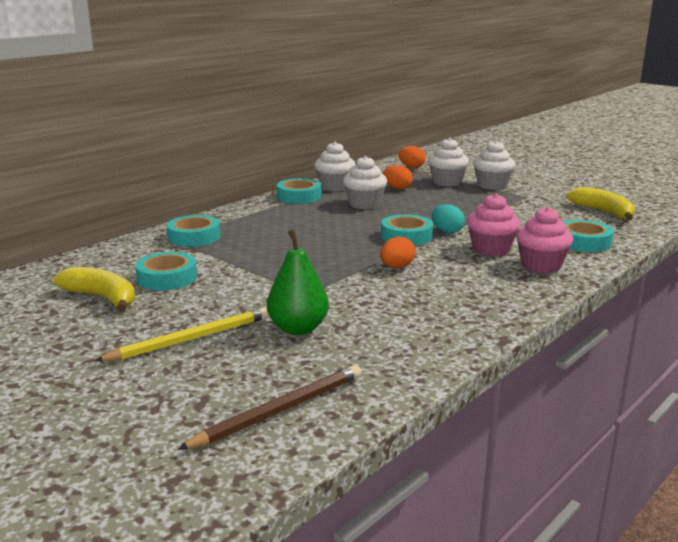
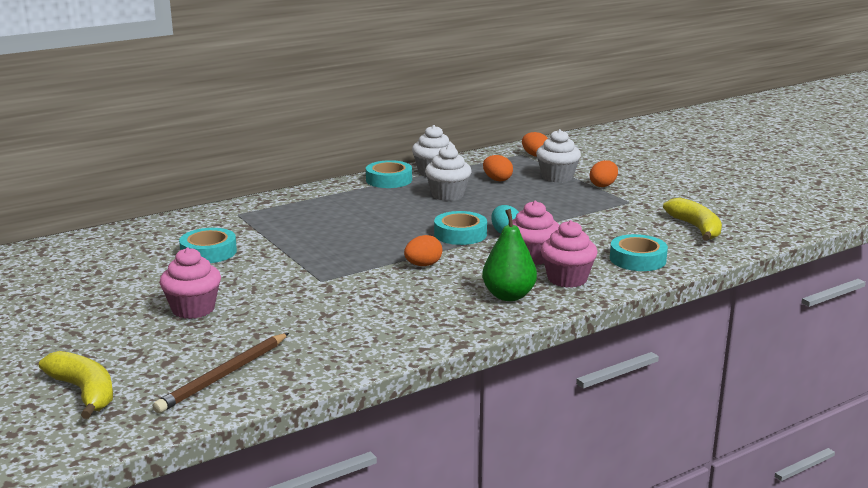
camera: 15 degrees right, 0 degrees up
yellow banana [53,267,135,312] -> yellow banana moved to [39,351,113,419]
yellow pencil [95,307,269,362] -> pink cupcake [160,247,221,319]
turquoise tape [167,215,220,247] -> none
brown pencil [178,365,362,450] -> brown pencil turned 150 degrees clockwise [153,333,289,413]
green pear [267,229,329,335] -> green pear moved to [482,209,537,301]
white cupcake [473,140,515,190] -> orange egg [590,160,618,187]

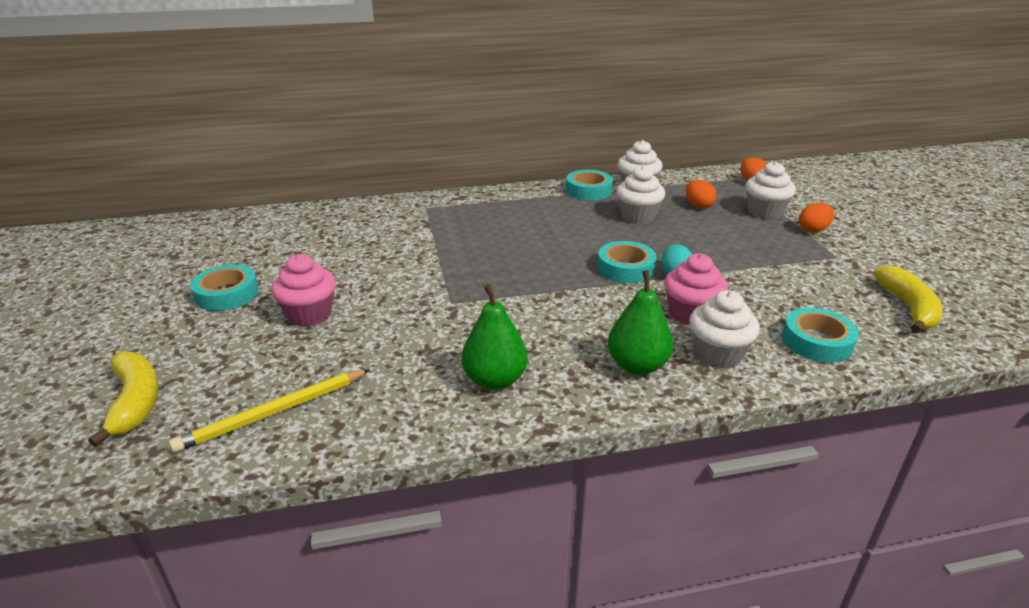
camera: 20 degrees right, 10 degrees up
brown pencil [153,333,289,413] -> yellow pencil [169,369,371,453]
turquoise tape [179,228,237,263] -> turquoise tape moved to [190,264,259,311]
orange egg [404,235,442,266] -> none
pink cupcake [541,220,597,288] -> white cupcake [689,290,760,369]
none -> green pear [461,284,528,390]

